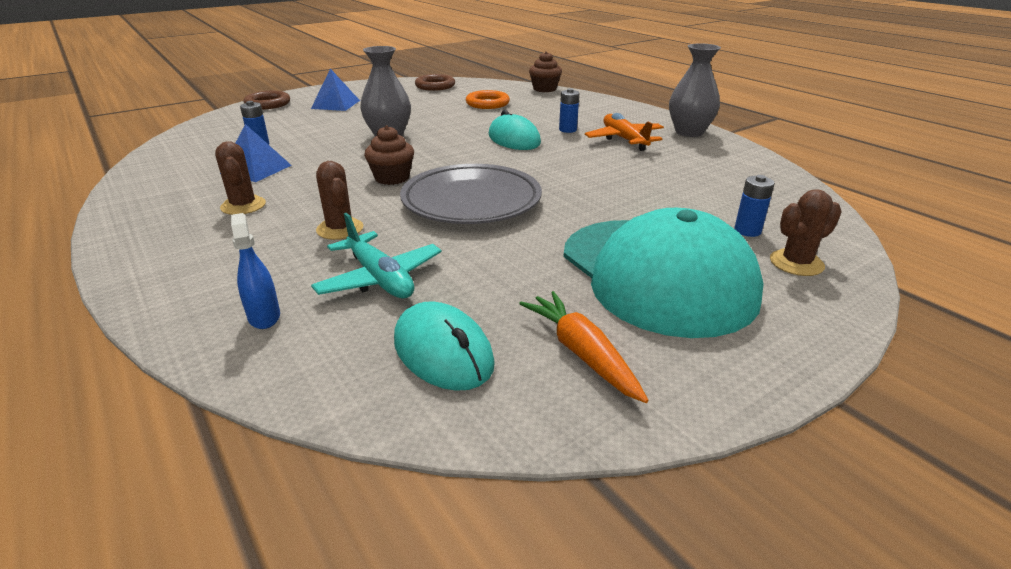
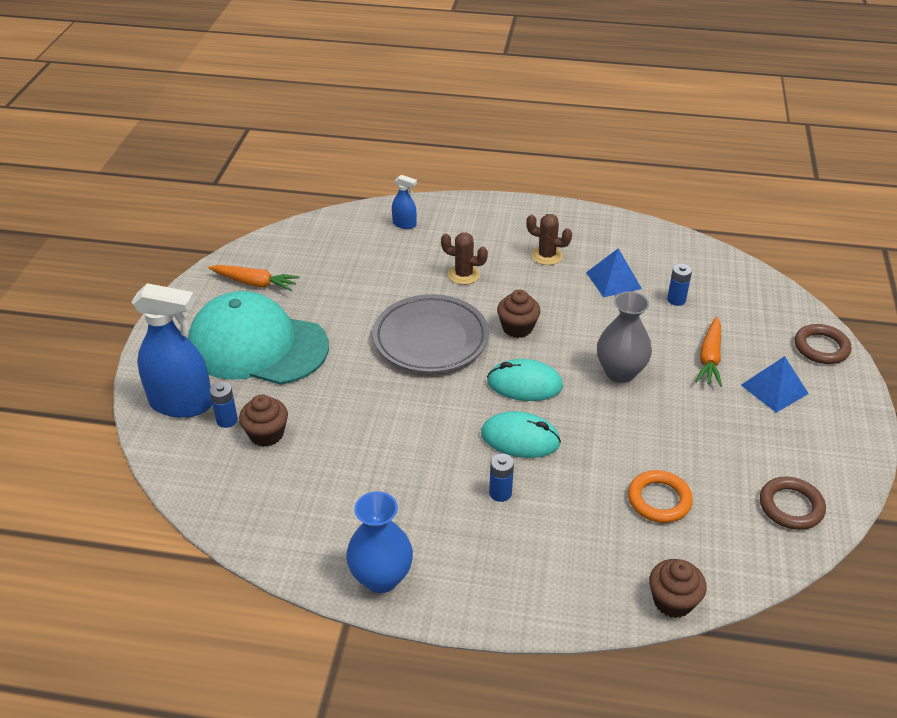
camera: 135 degrees right, 10 degrees up
turquoise plane [311,213,442,298] -> none
turquoise mouse [394,301,495,391] -> turquoise mouse moved to [487,359,563,401]
orange plane [585,113,664,151] -> none
grey vase [669,43,721,137] -> blue vase [346,491,413,593]
brown cactus [770,189,842,276] -> blue spray bottle [131,283,212,418]
none -> brown cupcake [239,394,288,447]
none -> orange carrot [695,316,722,387]

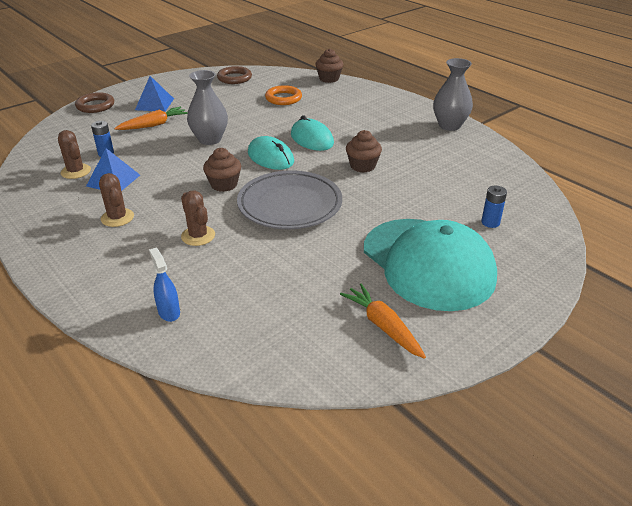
camera: 140 degrees left, 5 degrees down
blue spray bottle [131,283,212,418] -> none
brown cupcake [239,394,288,447] -> brown cupcake moved to [346,130,382,173]
blue vase [346,491,413,593] -> grey vase [433,58,473,131]
blue battery [489,453,514,502] -> none
none -> brown cactus [58,130,91,179]

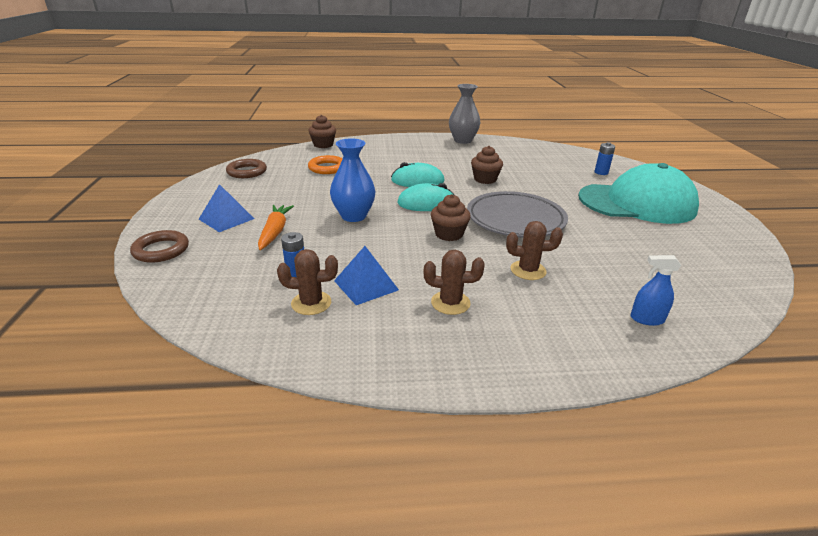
camera: 55 degrees left, 5 degrees down
grey vase [187,70,228,145] -> blue vase [330,138,376,222]
orange carrot [340,283,426,359] -> none

